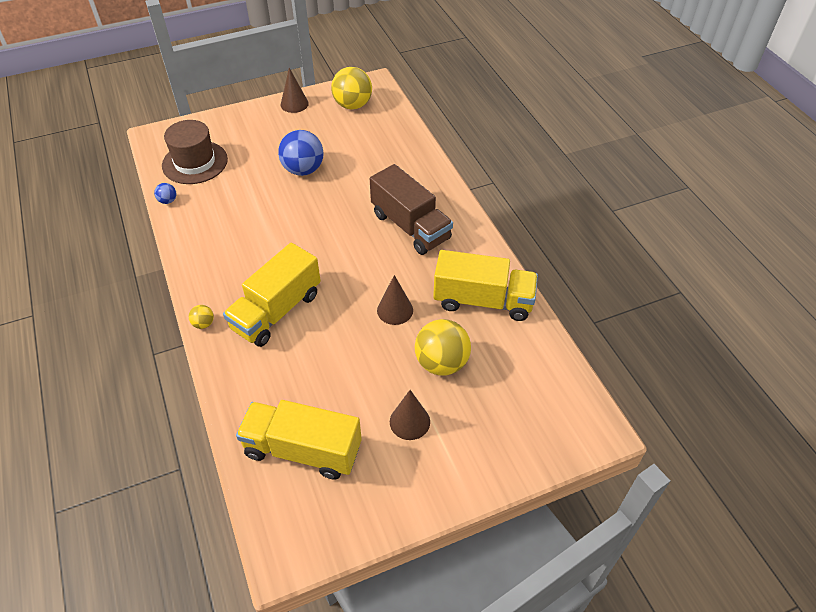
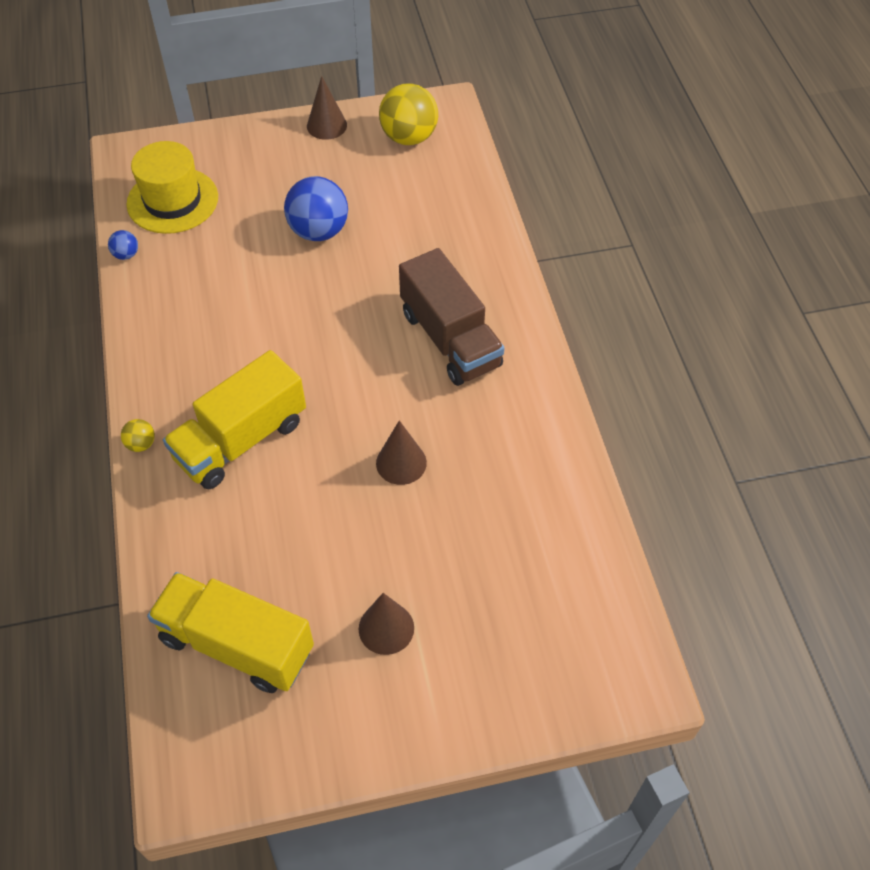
camera: 10 degrees right, 5 degrees up
brown hat [162,120,228,184] -> yellow hat [127,141,218,234]
yellow ball [415,319,471,376] -> none
yellow truck [433,250,538,321] -> none

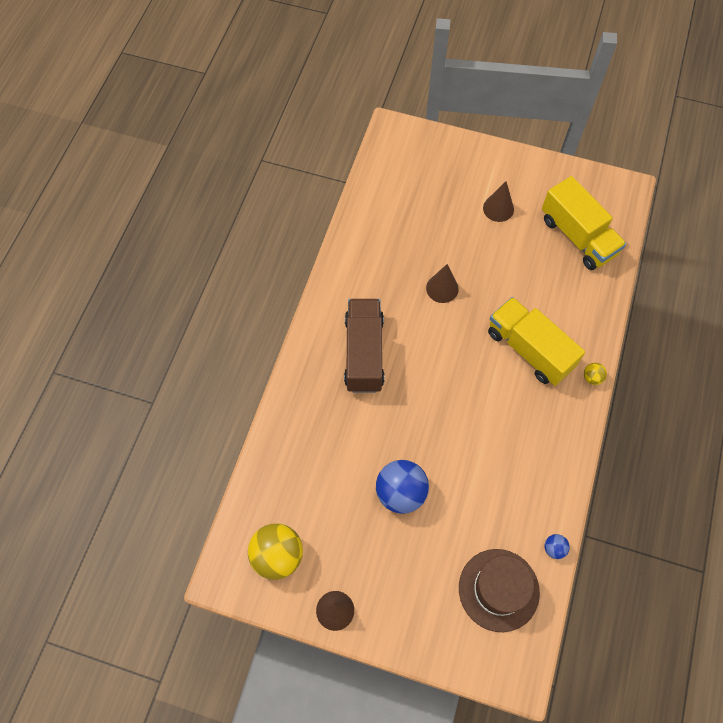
camera: 150 degrees left, 10 degrees up
yellow hat [127,141,218,234] -> brown hat [459,549,540,632]
yellow truck [163,350,306,489] -> yellow truck turned 120 degrees counterclockwise [488,297,585,386]

